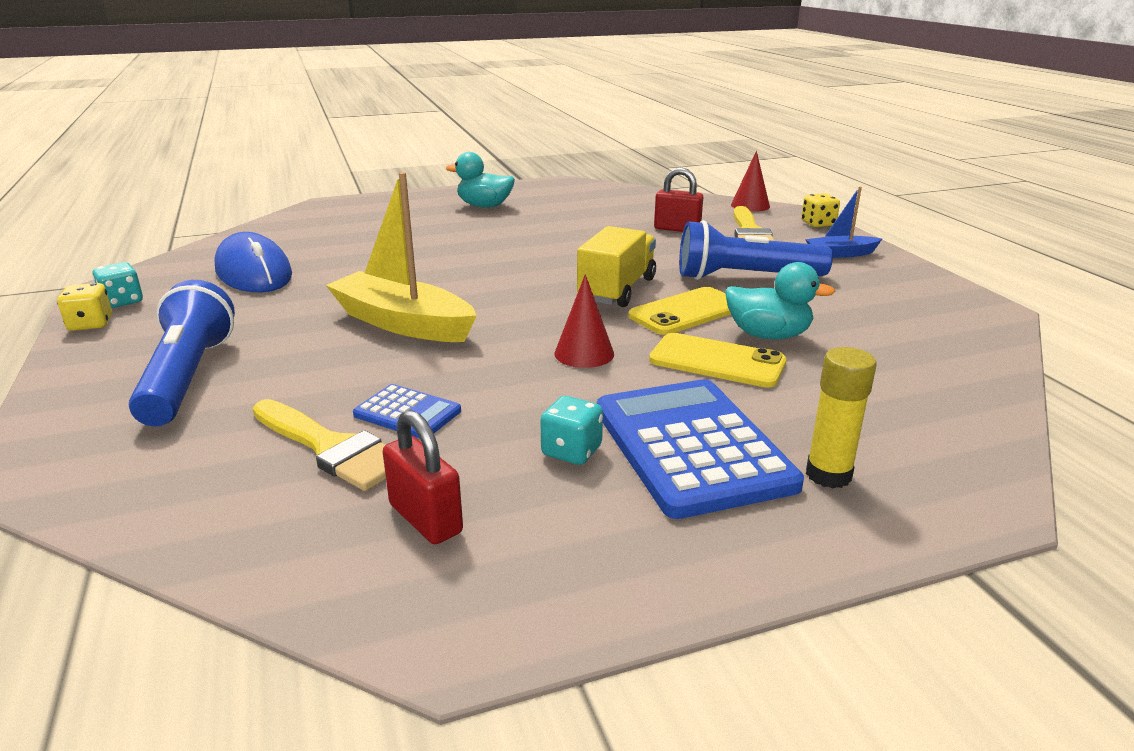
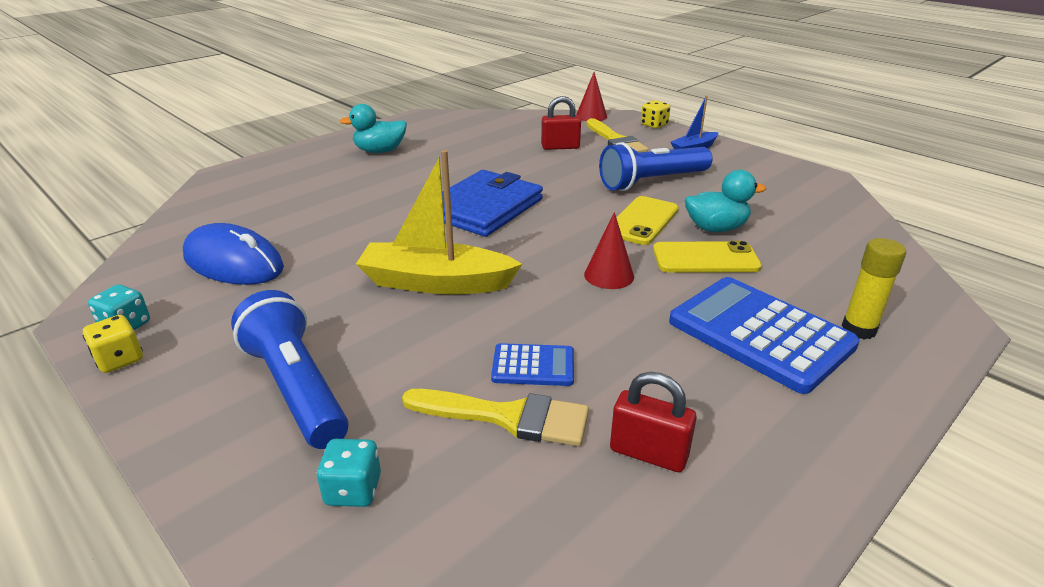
camera: 25 degrees left, 5 degrees up
turquoise dice [540,396,603,465] -> turquoise dice moved to [317,439,381,507]
yellow truck [577,226,656,307] -> none
none -> blue wallet [442,170,543,237]

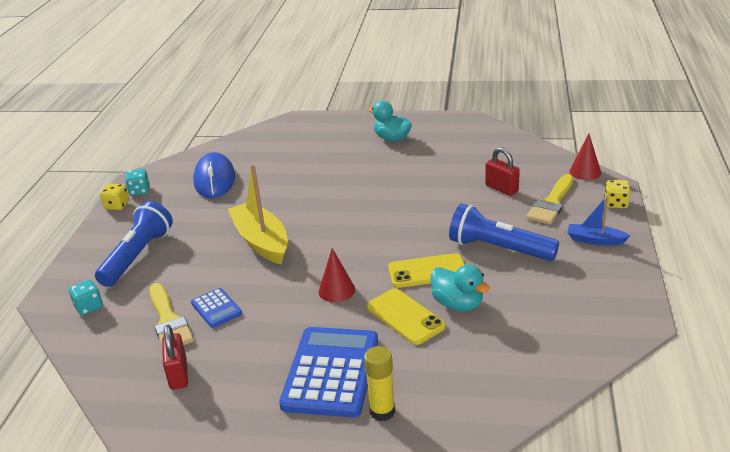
camera: 55 degrees right, 0 degrees up
blue wallet [442,170,543,237] -> none

